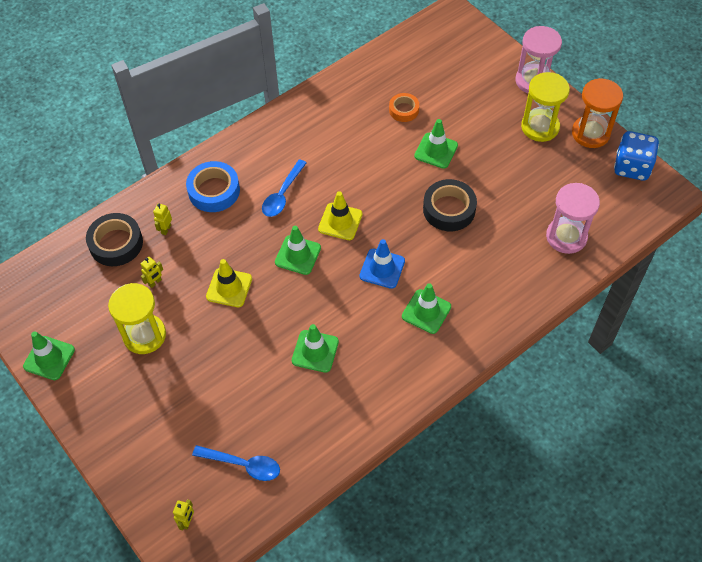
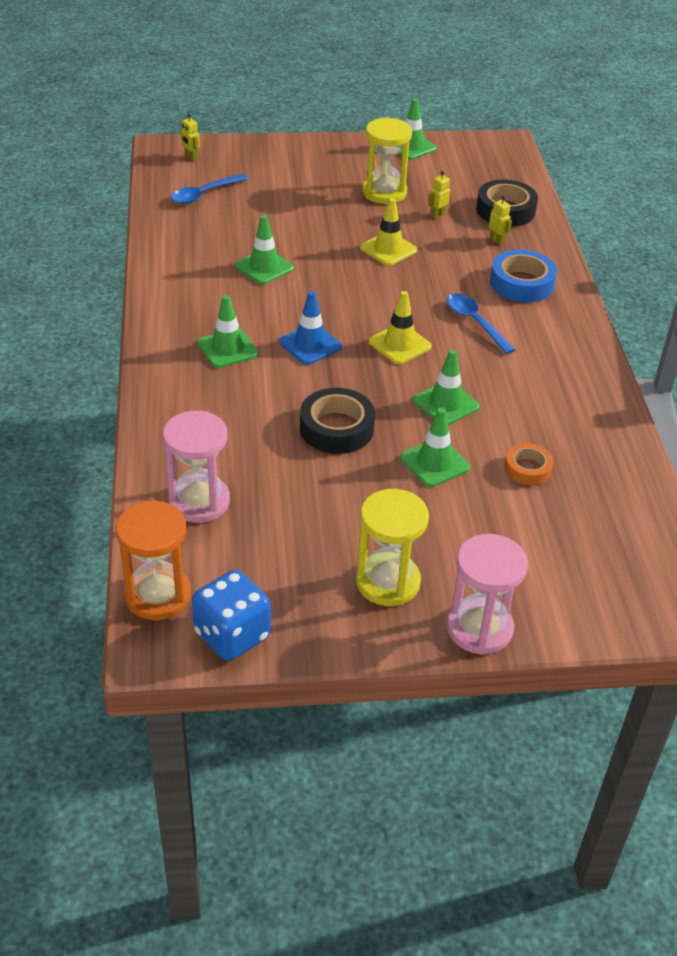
camera: 120 degrees right, 15 degrees down
yellow robot [141,257,163,288] -> yellow robot turned 60 degrees clockwise [428,171,450,219]
green traffic cone [275,226,321,275] -> green traffic cone moved to [413,349,480,425]
orange hourglass [572,78,623,148] -> orange hourglass moved to [116,500,191,620]

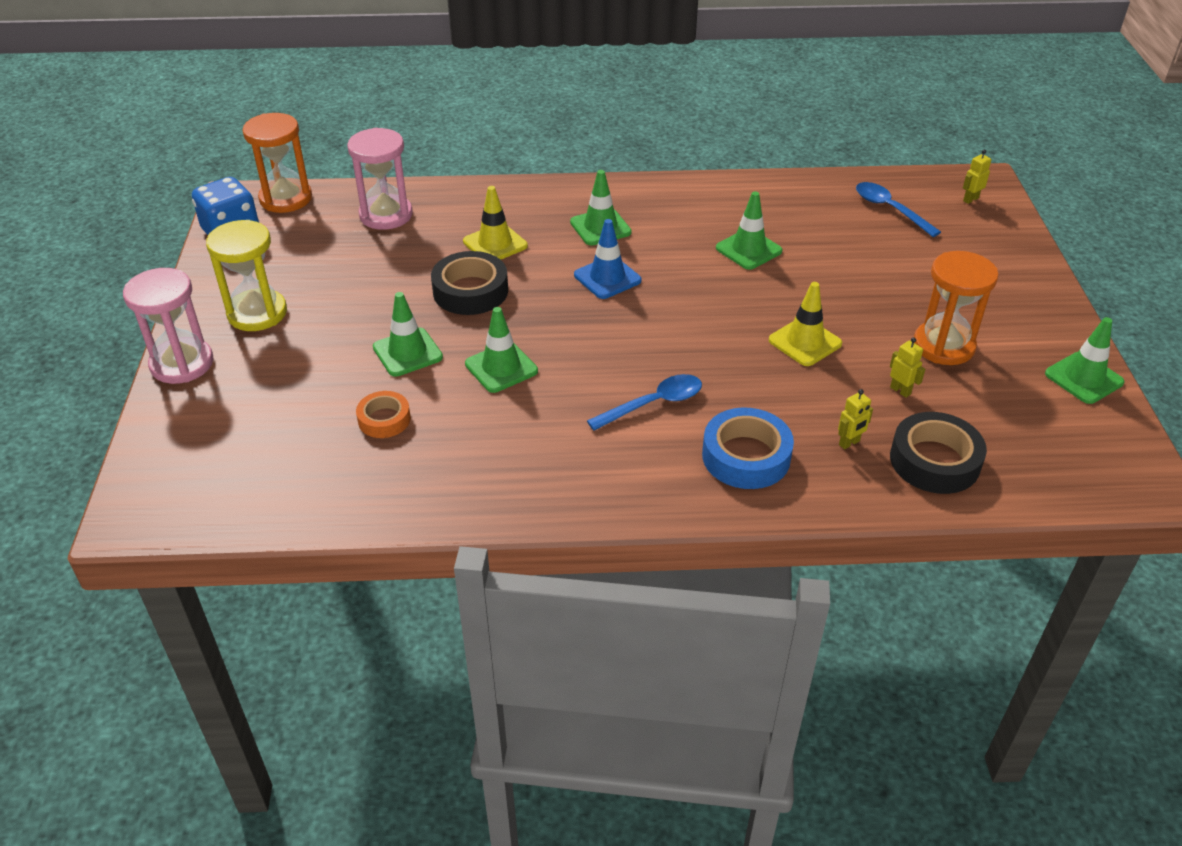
camera: 95 degrees right, 0 degrees up
yellow hourglass [362,117,412,204] -> orange hourglass [914,251,999,365]
yellow traffic cone [369,291,432,364] -> yellow traffic cone moved to [463,186,528,260]

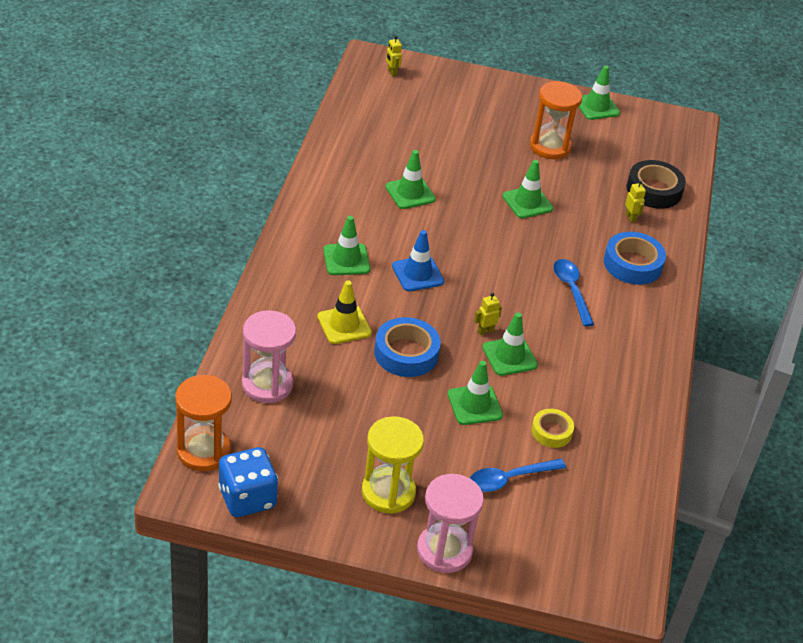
camera: 80 degrees left, 0 degrees up
orange tape [356,391,411,438] -> yellow tape [531,409,574,448]
black tape [431,251,508,315] -> blue tape [374,317,441,377]
yellow traffic cone [769,282,842,366] -> green traffic cone [502,160,553,219]
blue spoon [856,182,941,237] -> blue spoon moved to [470,459,566,492]
yellow robot [890,338,925,398] -> yellow robot moved to [474,293,502,335]

